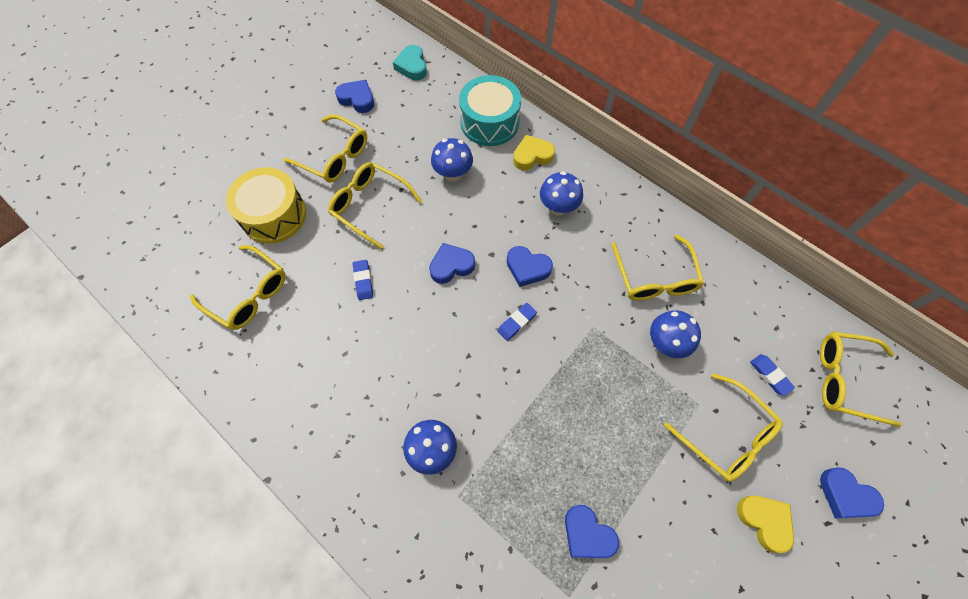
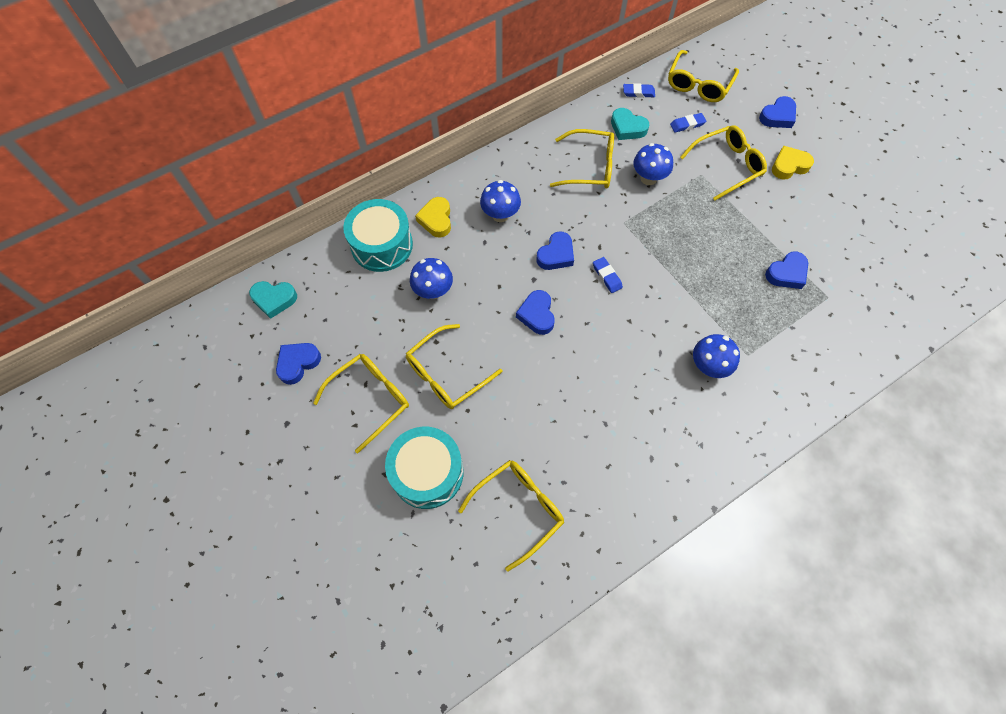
camera: 75 degrees left, 0 degrees up
yellow drum [226,167,306,244] -> turquoise drum [385,427,464,509]
blue eraser [353,260,373,300] -> blue eraser moved to [623,83,655,98]
none -> turquoise heart [611,108,649,140]

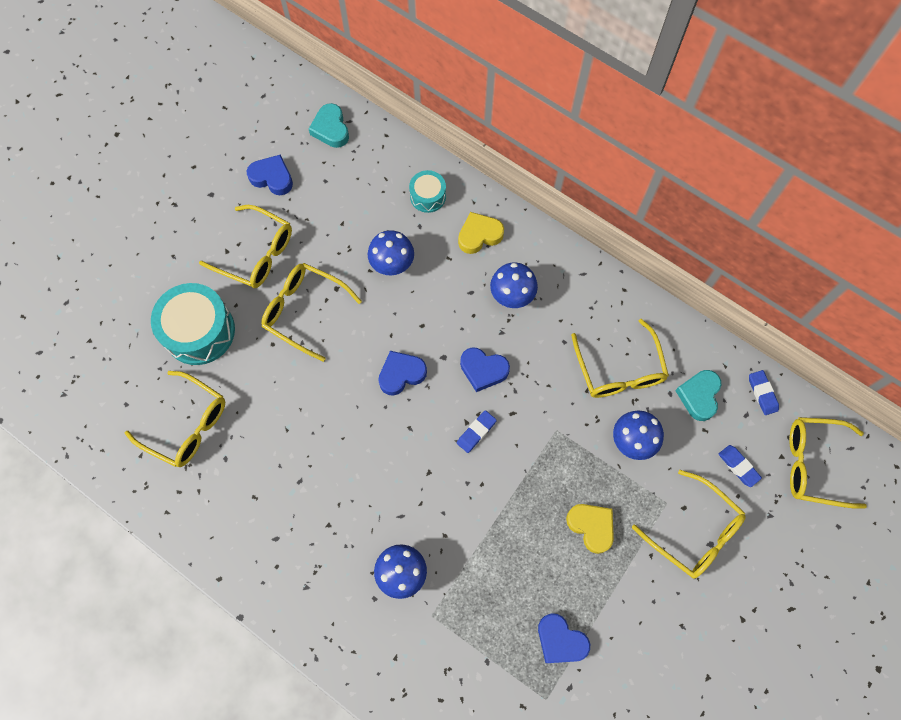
camera: 70 degrees right, 5 degrees up
turquoise drum [343,199,413,272] -> turquoise drum [409,170,446,213], size x0.54
blue heart [759,96,796,128] -> none
yellow heart [772,145,814,180] -> yellow heart moved to [566,504,614,554]

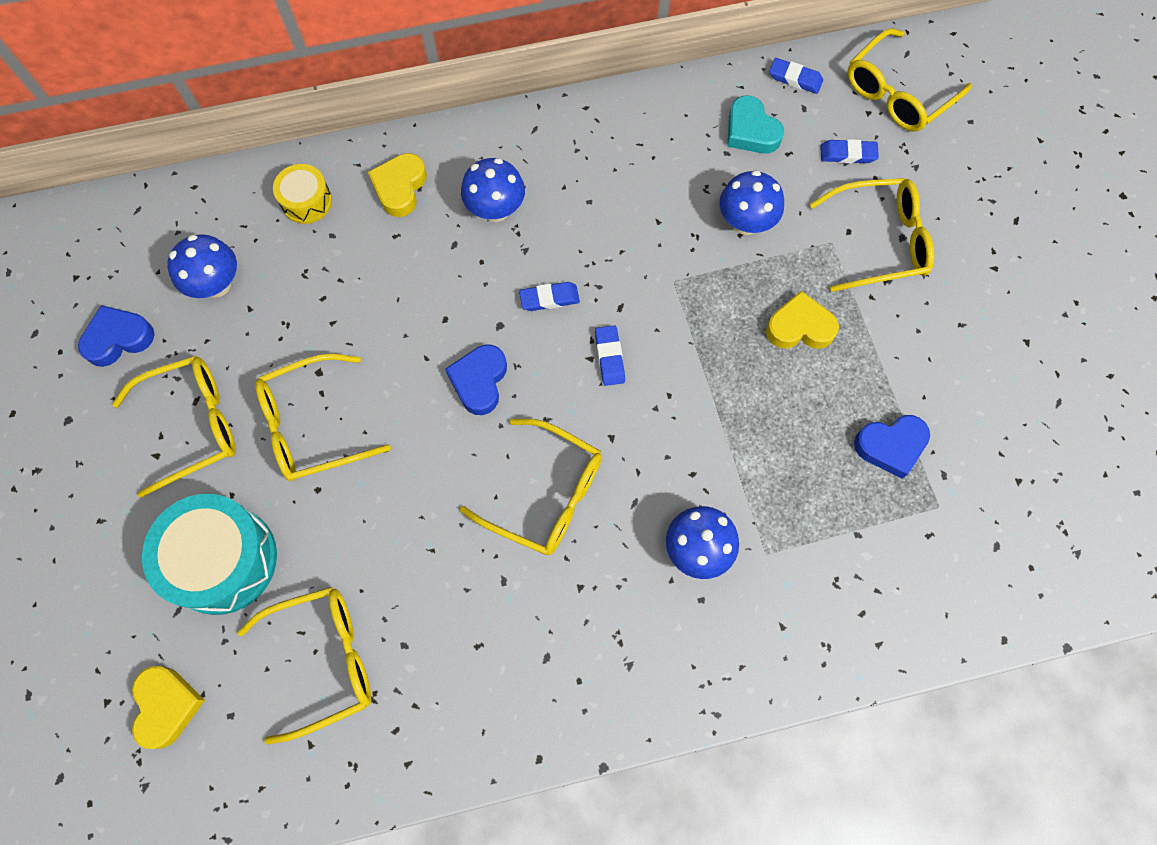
camera: 50 degrees left, 0 degrees up
turquoise heart [309,103,349,148] -> none
blue mushroom [368,230,414,275] -> blue mushroom moved to [167,234,237,298]
turquoise drum [409,170,446,213] -> yellow drum [273,164,332,224]
blue heart [460,347,510,392] -> blue eraser [519,282,580,311]
yellow glasses [571,319,669,398] -> yellow glasses moved to [460,419,602,555]
none -> yellow heart [132,666,205,749]

